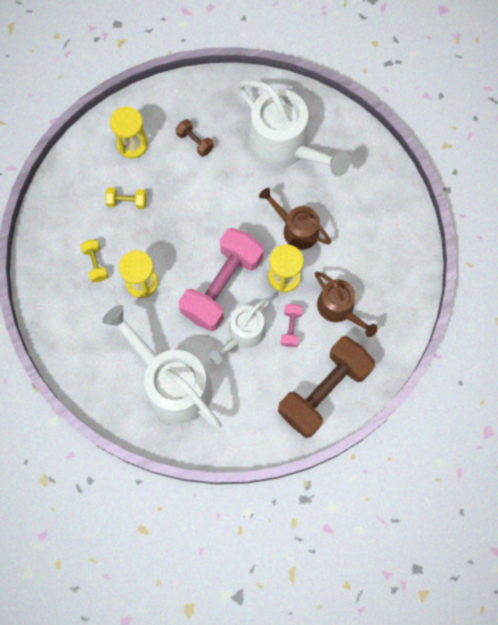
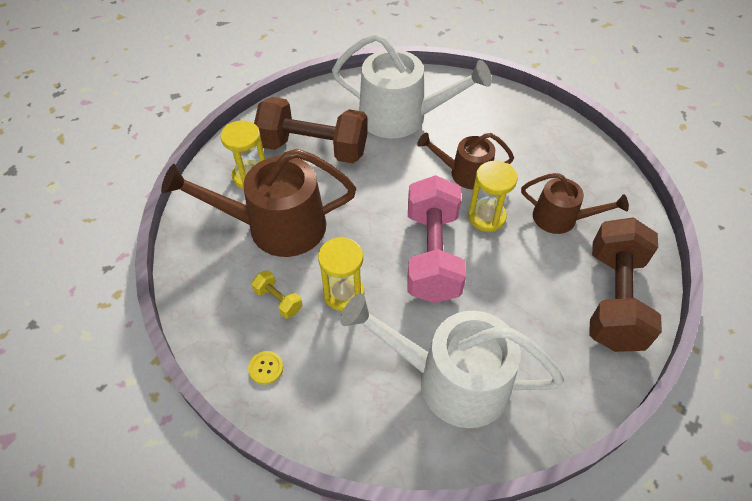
camera: 30 degrees left, 20 degrees down
yellow dumbbell [105,187,147,209] -> brown watering can [161,149,356,257]
brown dumbbell [176,119,214,157] -> brown dumbbell [254,97,368,163], size x2.40
white watering can [209,297,270,364] -> none
pink dumbbell [280,304,303,347] -> none
none -> yellow button [248,351,283,385]

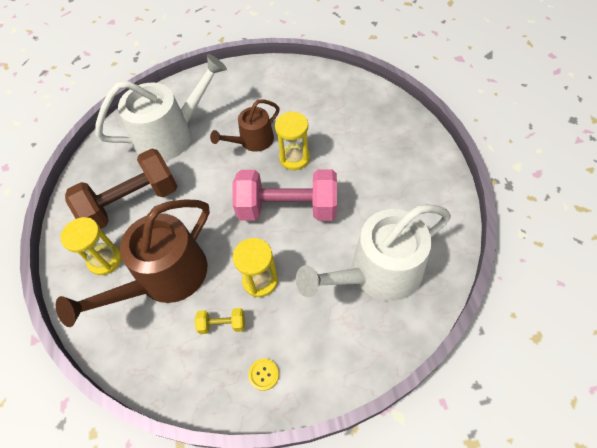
camera: 40 degrees left, 5 degrees up
pink dumbbell [407,175,466,303] -> pink dumbbell turned 45 degrees counterclockwise [233,169,337,221]
brown watering can [521,173,629,234] -> none
brown dumbbell [589,217,662,352] -> none

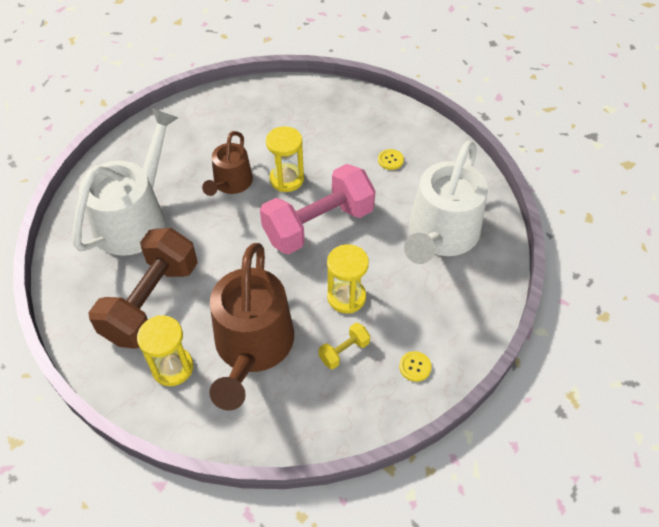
camera: 40 degrees left, 5 degrees down
none -> yellow button [378,149,404,170]

